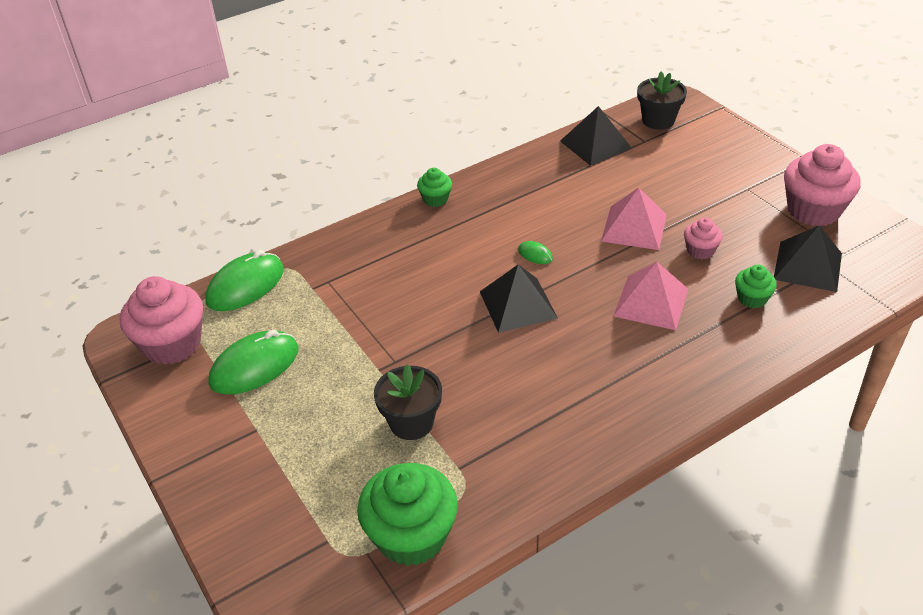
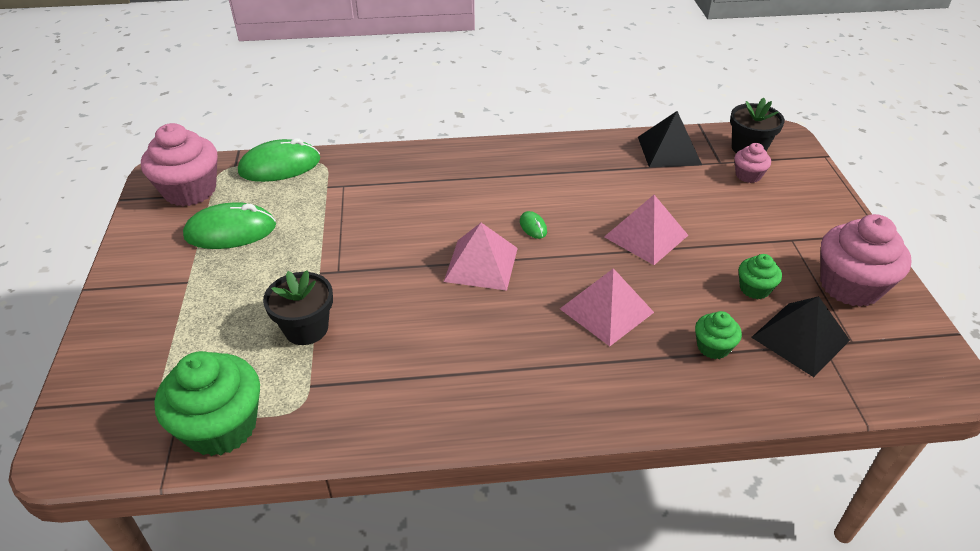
camera: 25 degrees right, 0 degrees up
green cupcake [417,168,452,207] -> green cupcake moved to [739,254,782,299]
black pyramid [480,264,558,333] -> pink pyramid [444,223,518,291]
pink cupcake [684,217,723,259] -> pink cupcake moved to [735,143,771,183]

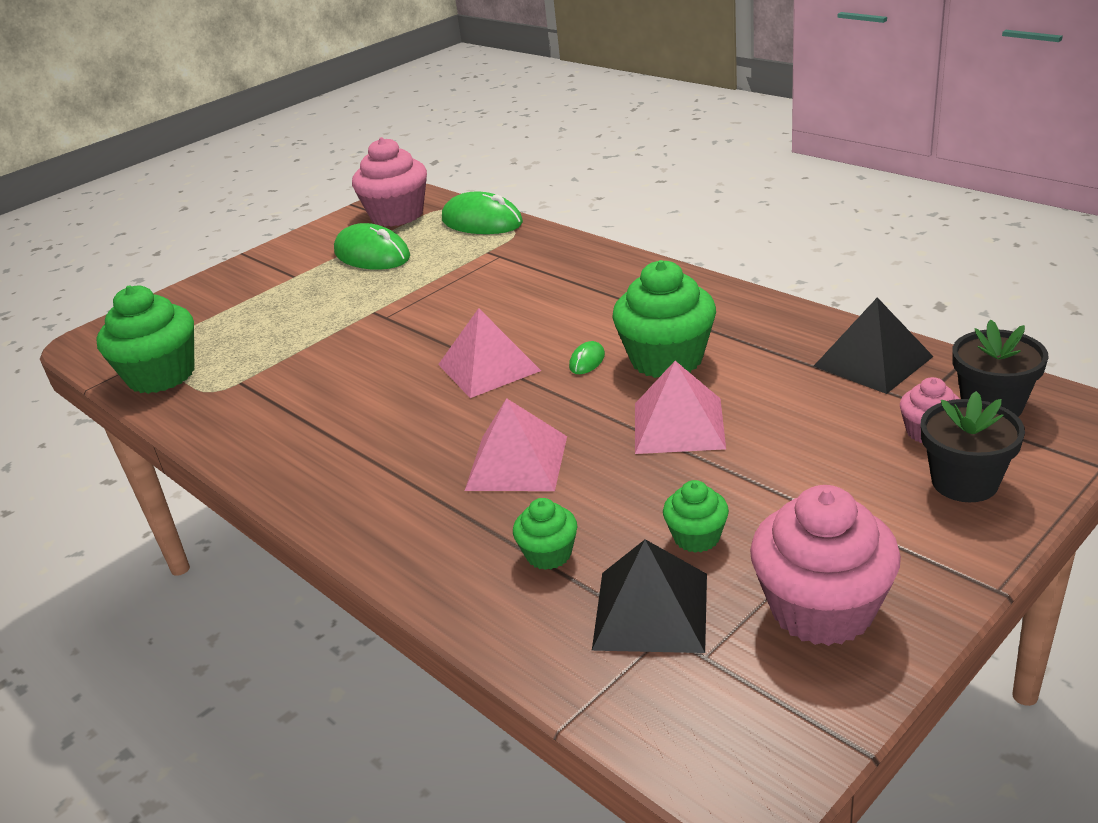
camera: 55 degrees right, 10 degrees down
black flower pot [263,270,333,345] -> black flower pot moved to [921,391,1025,502]
none -> green cupcake [612,260,716,378]

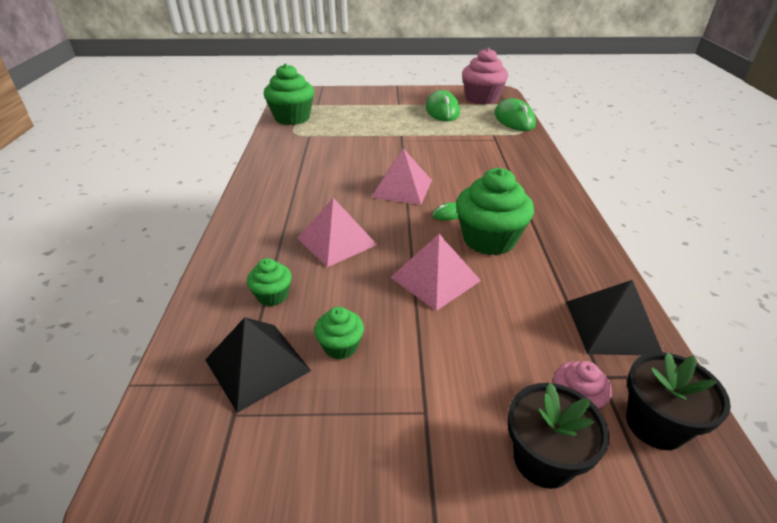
camera: 40 degrees right, 5 degrees up
pink cupcake [750,485,901,646] -> none

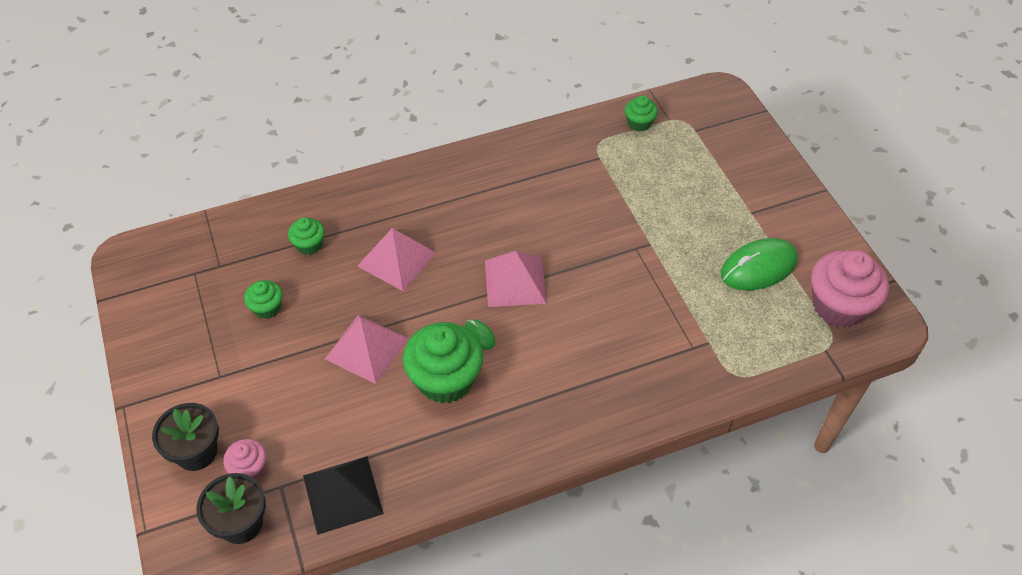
camera: 70 degrees right, 15 degrees up
black pyramid [205,317,311,413] -> none
green cupcake [264,63,314,125] -> green cupcake [625,96,658,131], size x0.51
green mouse [495,98,536,131] -> none

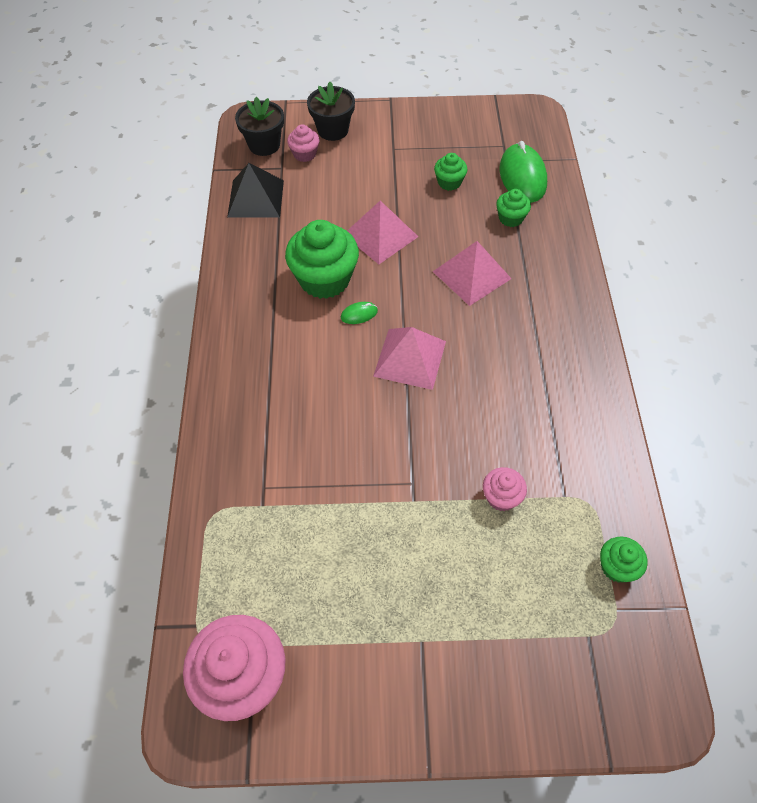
camera: 110 degrees right, 5 degrees up
green mouse [721,238,798,291] -> green mouse moved to [499,141,547,203]
none -> pink cupcake [483,467,527,511]

